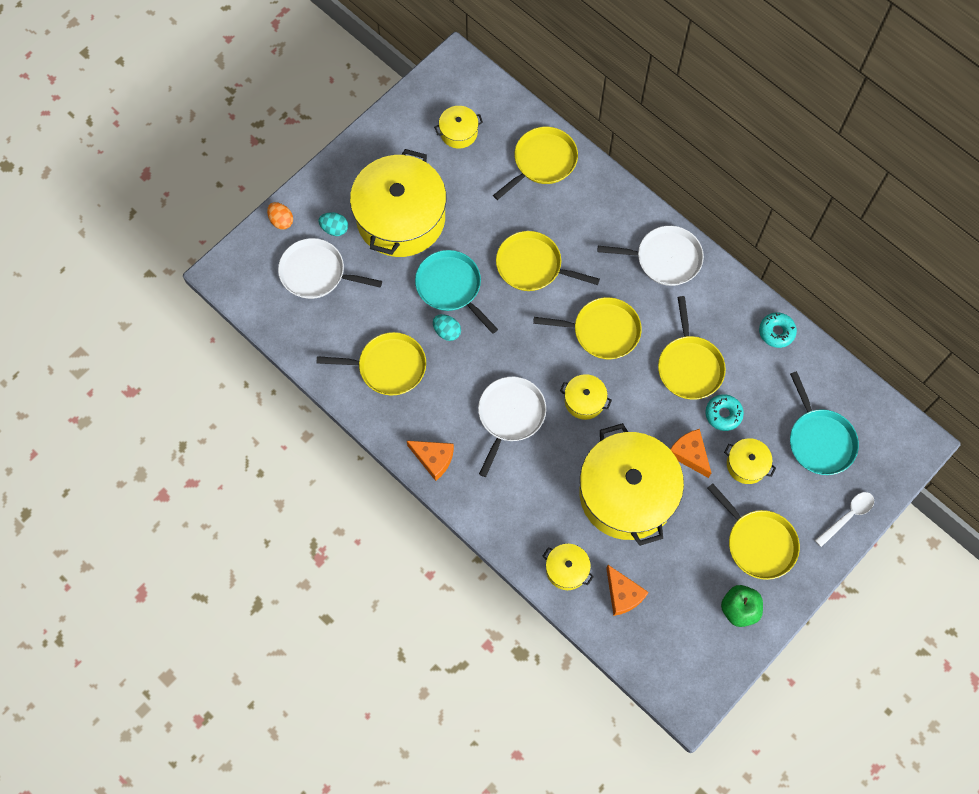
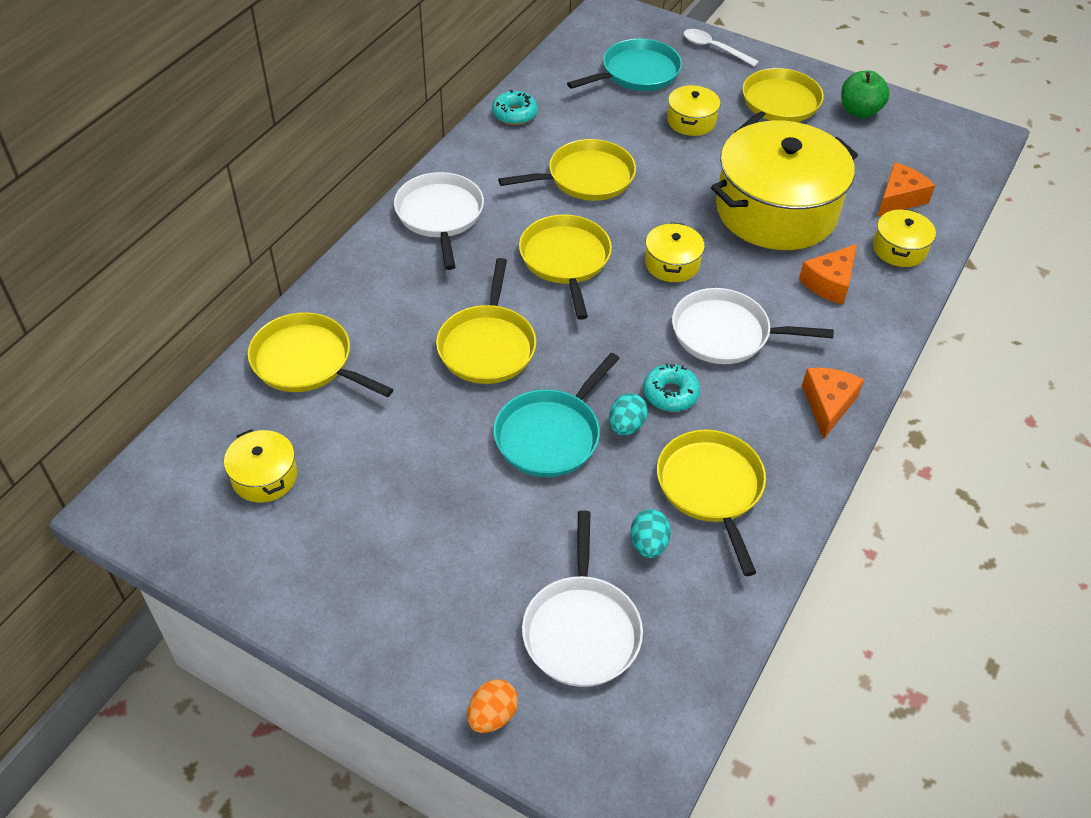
camera: 105 degrees left, 20 degrees down
turquoise egg [318,212,348,236] -> turquoise egg moved to [631,509,671,558]
yellow pot [350,149,446,257] -> none
orange cheese [670,429,711,478] -> orange cheese moved to [799,244,857,304]
turquoise donut [705,394,744,431] -> turquoise donut moved to [643,363,700,412]

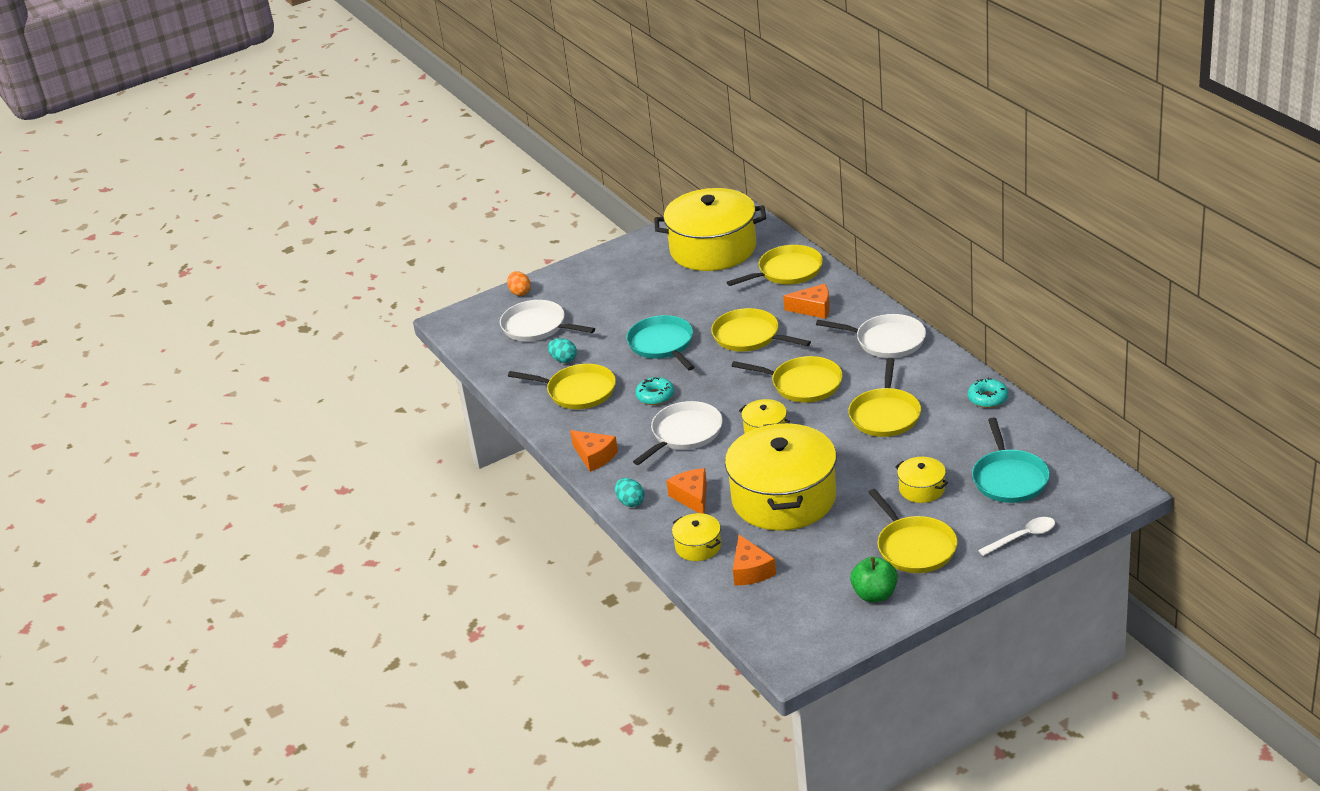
camera: 125 degrees right, 15 degrees down
yellow pot [224,429,297,503] -> yellow pot [654,188,766,271], size x2.32
turquoise egg [609,393,648,435] -> turquoise egg moved to [615,478,644,507]
none -> orange cheese [783,284,830,319]

